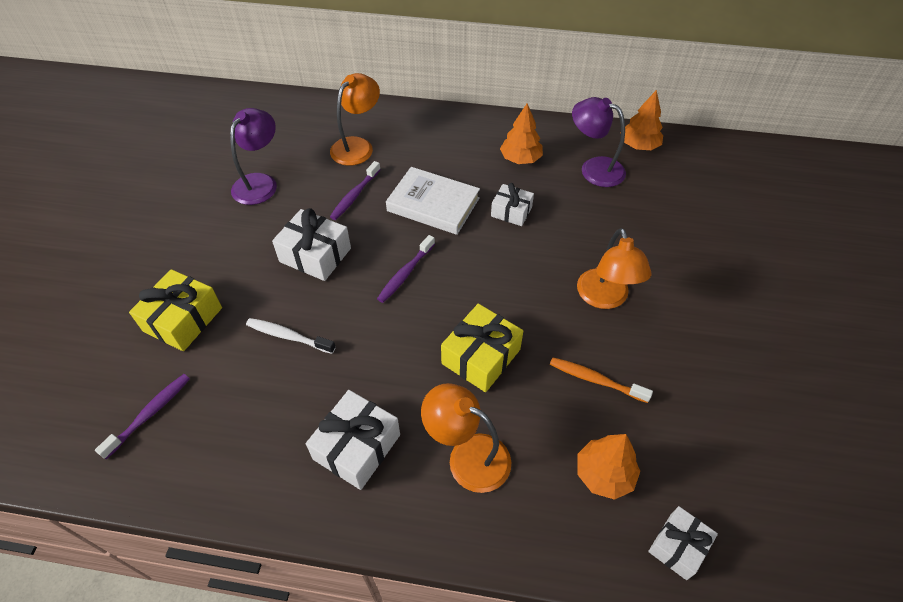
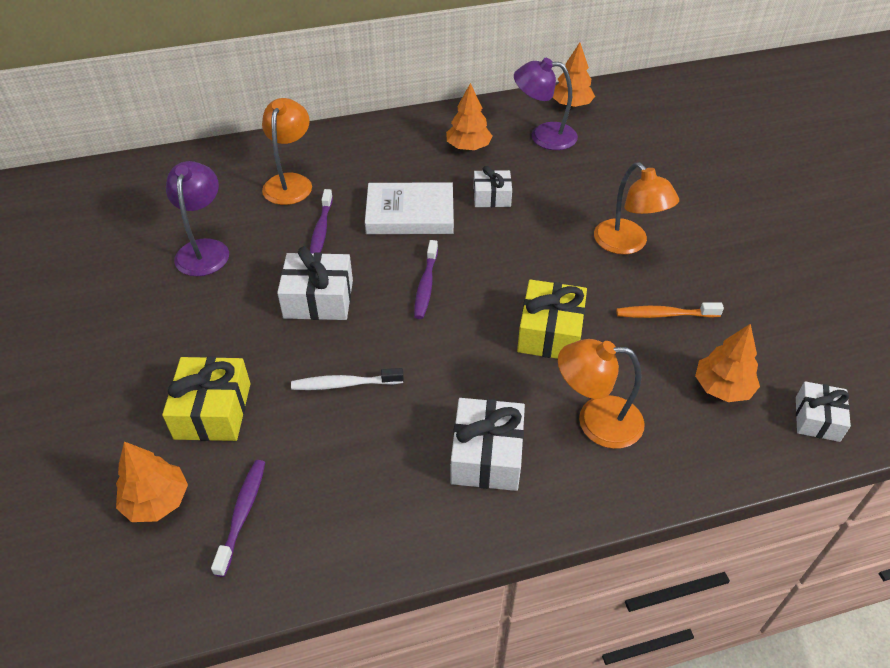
camera: 25 degrees left, 5 degrees down
none -> orange tree [116,441,188,522]

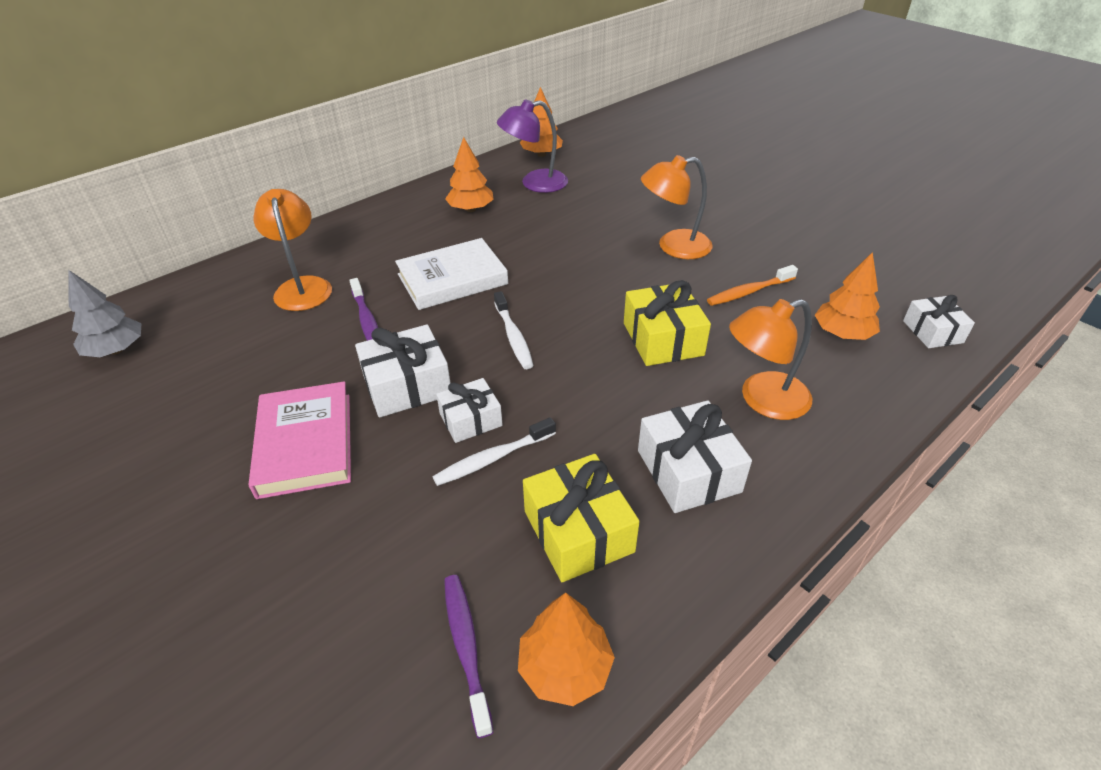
camera: 25 degrees left, 5 degrees down
orange tree [116,441,188,522] -> orange tree moved to [518,593,615,706]
yellow gift [162,356,251,441] -> yellow gift moved to [523,454,640,582]
purple lamp [166,161,229,276] -> none
purple toothbrush [414,240,438,319] -> white toothbrush [494,291,533,369]
white gift [474,166,512,207] -> white gift moved to [436,378,503,443]
orange lamp [594,162,679,255] -> orange lamp turned 135 degrees clockwise [641,155,712,259]
none -> grey tree [69,270,142,357]
none -> pink book [248,381,351,499]

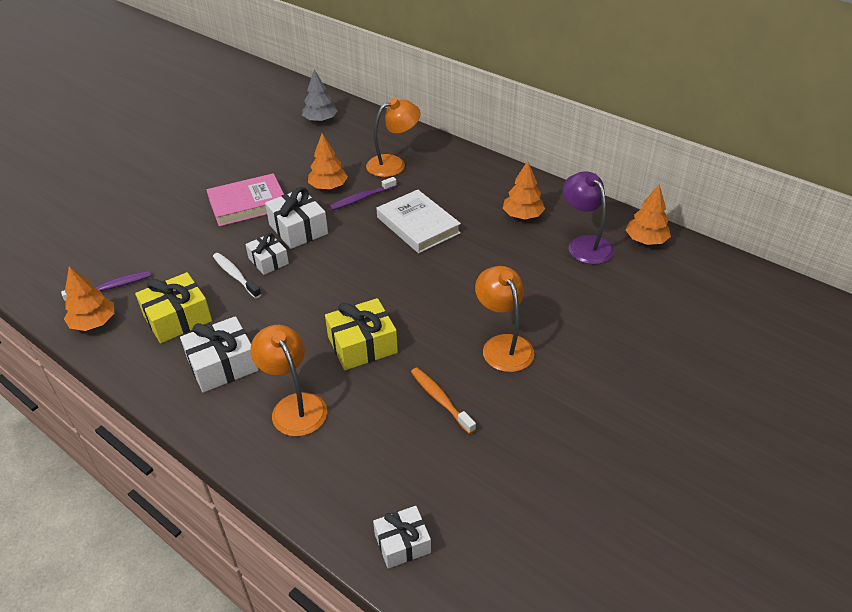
camera: 80 degrees right, 0 degrees up
white toothbrush [494,291,533,369] -> none
orange tree [815,252,880,340] -> orange tree moved to [308,134,348,190]

